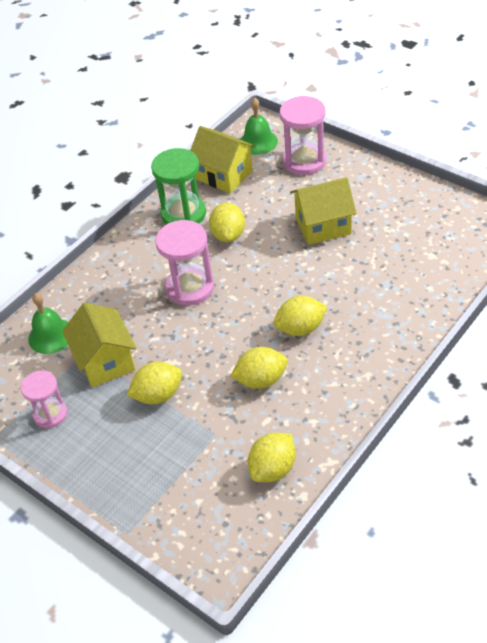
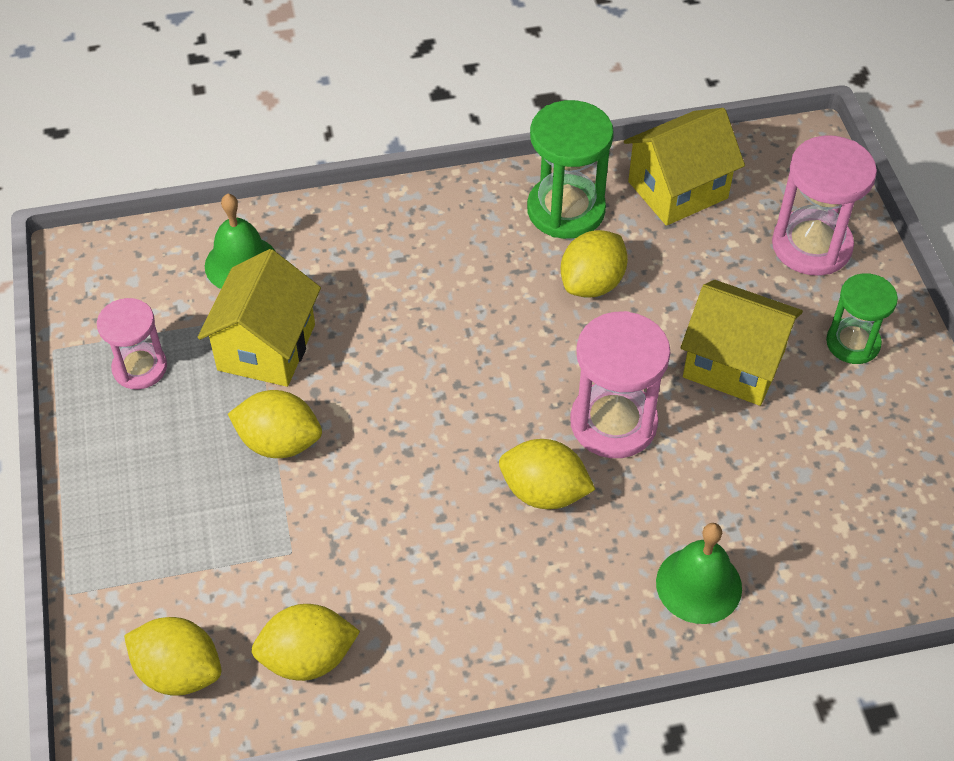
camera: 35 degrees right, 5 degrees up
pink hourglass [155,220,214,306] -> pink hourglass moved to [570,311,670,458]
yellow house [191,126,256,193] -> yellow house turned 75 degrees clockwise [624,108,745,226]
yellow lemon [230,347,288,389] -> yellow lemon moved to [124,617,222,696]
green bell [240,97,278,155] -> green bell moved to [656,523,742,624]
none -> green hourglass [826,273,898,364]

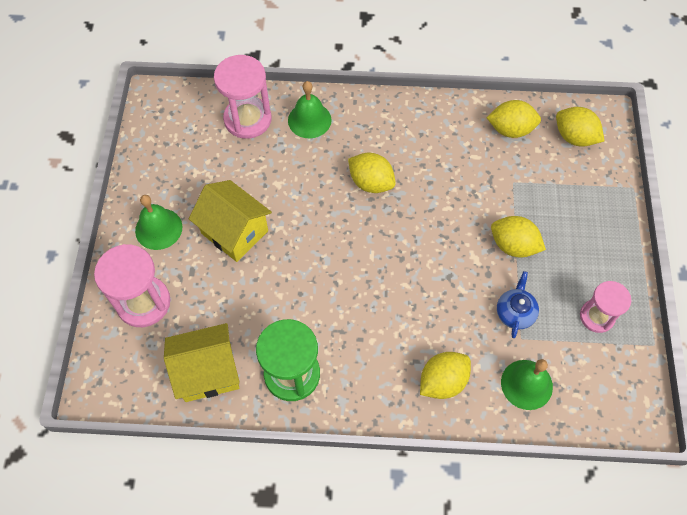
camera: 165 degrees left, 10 degrees up
yellow house [198,249,321,387] -> blue teapot [497,271,539,338]
yellow lemon [561,230,628,298] -> yellow lemon moved to [420,352,471,399]
pink hourglass [570,311,670,458] -> pink hourglass moved to [214,55,272,139]
green hourglass [826,273,898,364] -> green bell [135,195,182,250]

